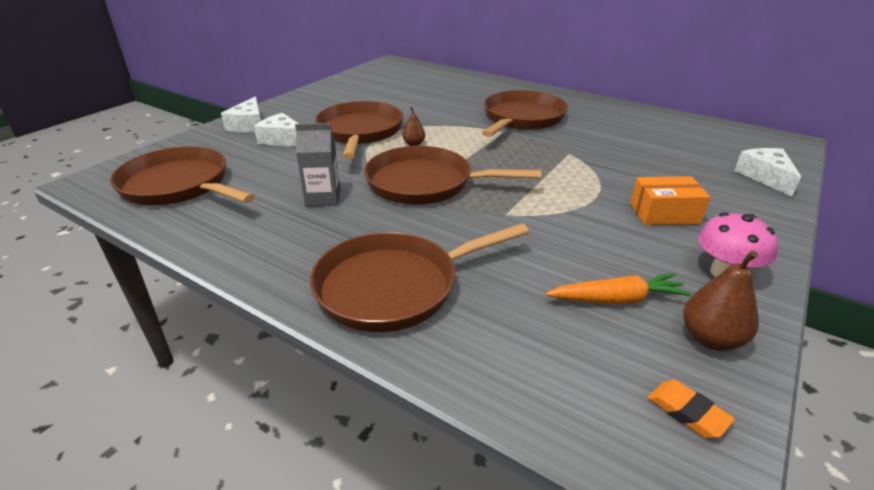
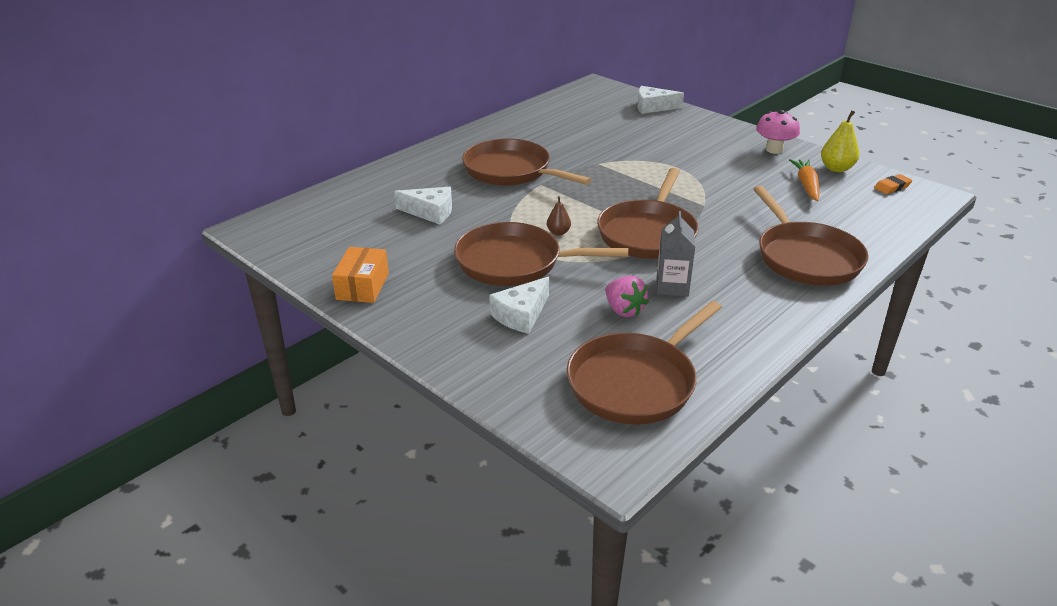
camera: 80 degrees left, 0 degrees up
white cheese [221,96,261,132] -> white cheese moved to [394,187,452,225]
orange box [630,176,710,225] -> orange box moved to [332,247,389,303]
brown pear [683,250,759,351] -> yellow pear [821,110,859,172]
none -> pink strawberry [605,276,649,317]

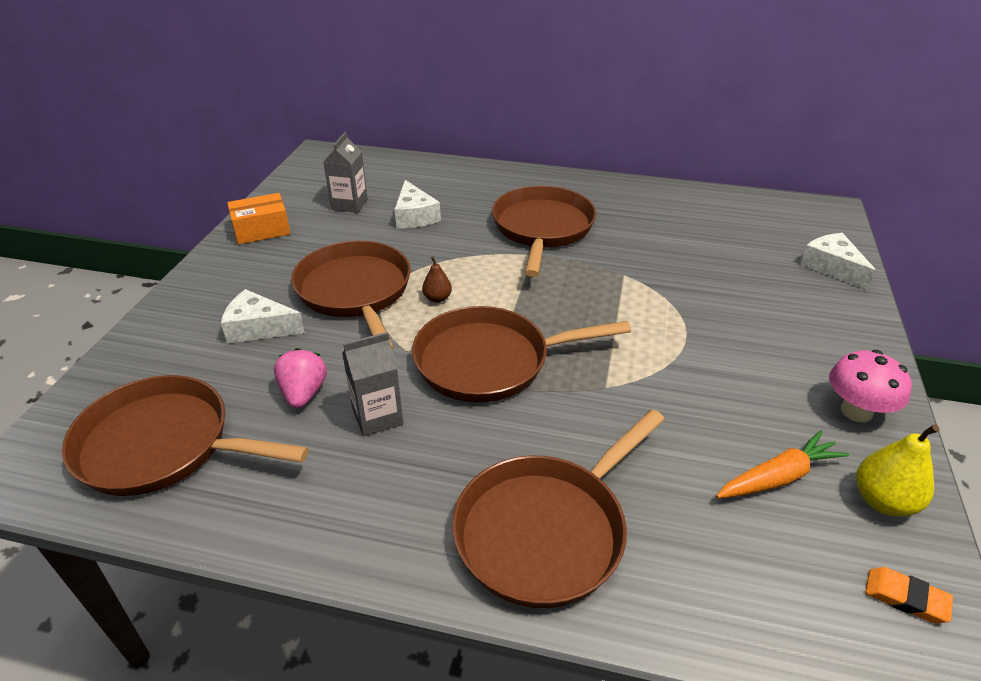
camera: 60 degrees right, 5 degrees up
pink strawberry [605,276,649,317] -> pink strawberry turned 150 degrees clockwise [274,348,327,408]
none -> grey carton [323,132,368,213]

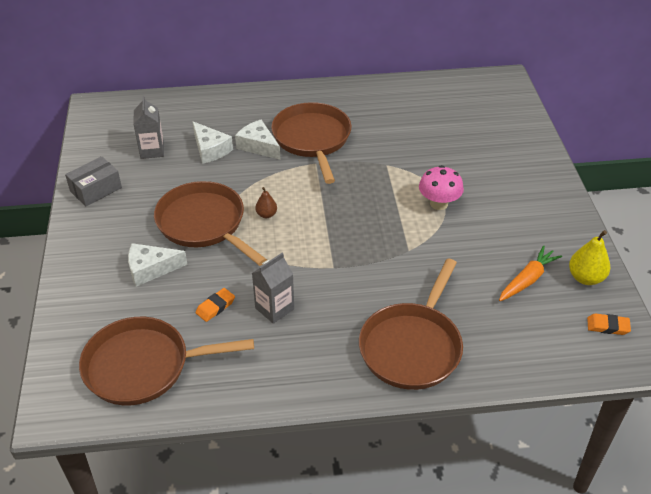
camera: 20 degrees left, 5 degrees up
orange box [227,193,291,244] -> grey box [65,156,122,206]
pink strawberry [274,348,327,408] -> orange eraser [196,288,235,322]
brown pan [412,306,631,403] -> none
white cheese [800,233,876,290] -> white cheese moved to [235,120,281,160]
pink mushroom [829,350,912,422] -> pink mushroom moved to [419,165,464,210]

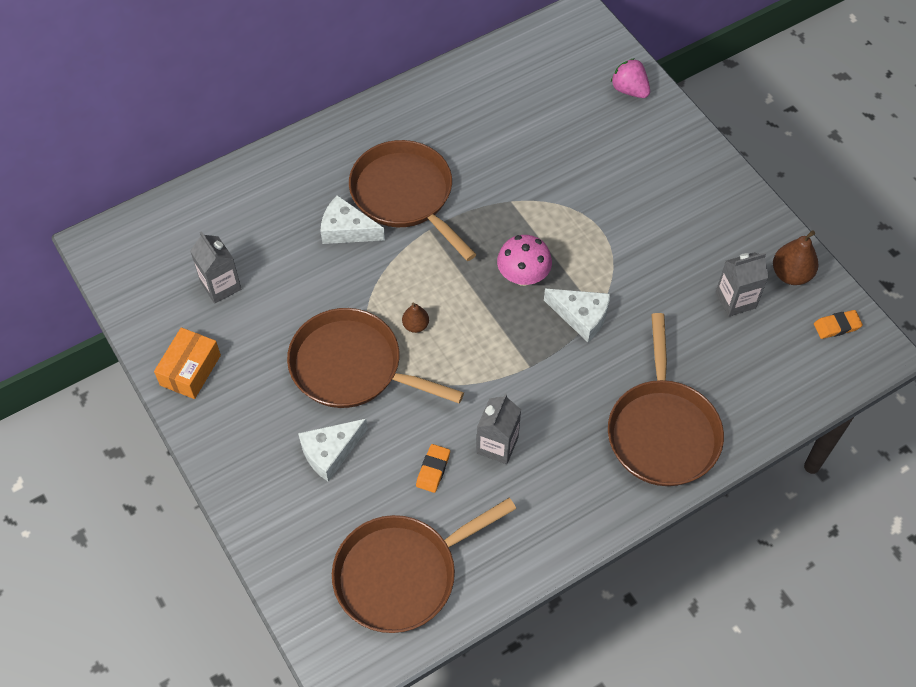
camera: 25 degrees left, 15 degrees up
grey box [65,156,122,206] -> orange box [154,328,221,399]
white cheese [193,122,233,164] -> white cheese moved to [544,289,610,342]
pink mushroom [419,165,464,210] -> pink mushroom moved to [497,235,552,286]
orange carrot [499,245,562,301] -> grey carton [716,252,768,317]
yellow pear [569,230,610,285] -> brown pear [773,230,819,285]
none -> pink strawberry [611,58,650,98]

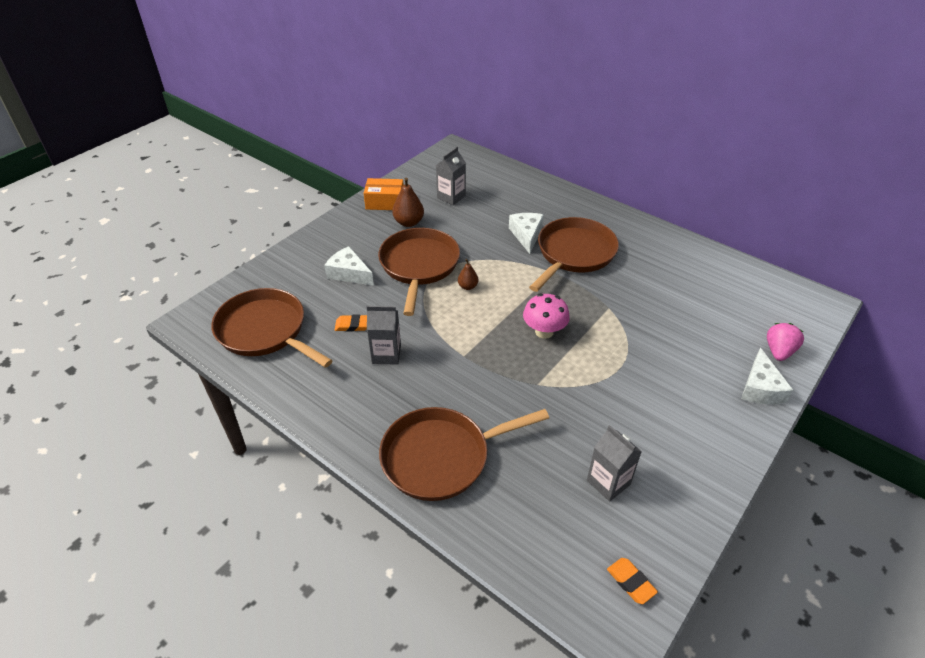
camera: 70 degrees right, 15 degrees down
white cheese [544,289,610,342] -> white cheese moved to [741,348,793,405]
brown pear [773,230,819,285] -> brown pear moved to [392,178,424,227]

